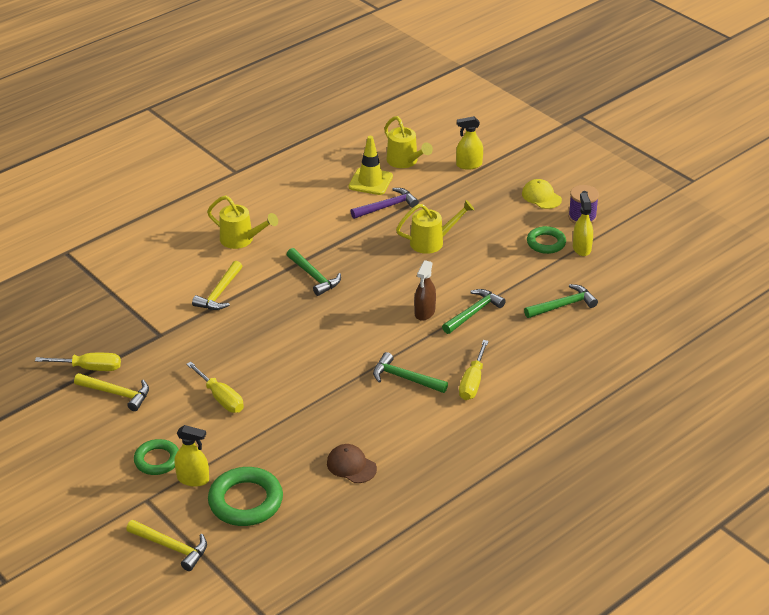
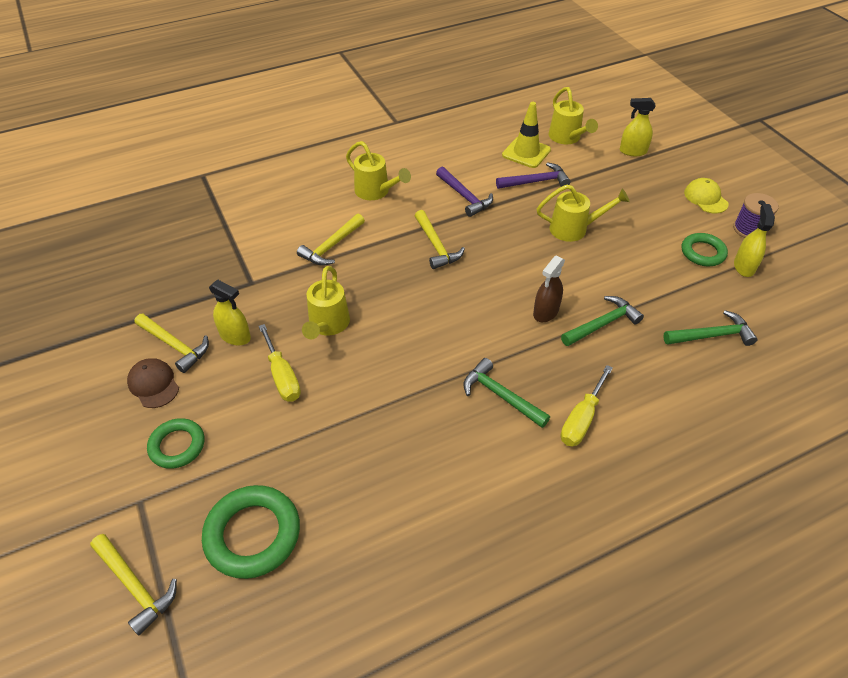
camera: 15 degrees right, 10 degrees up
yellow screwdriver [35,353,121,371] -> none
yellow spray bottle [174,425,209,487] -> yellow spray bottle moved to [209,280,251,345]
green hammer [286,248,341,296] -> yellow hammer [415,210,465,269]
brown cap [327,444,377,483] -> brown cap moved to [127,358,179,408]
none -> yellow watering can [302,266,350,339]
none -> purple hammer [436,167,493,217]

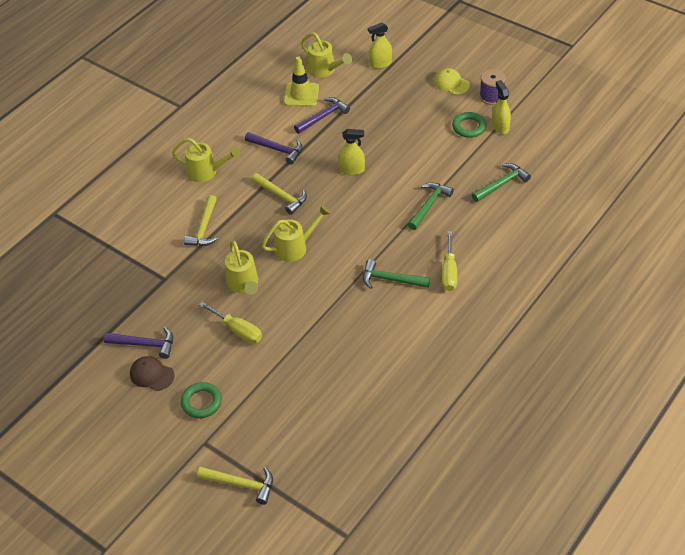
camera: 25 degrees left, 0 degrees up
yellow hammer [134,313,209,373] -> purple hammer [104,327,173,359]
green ring [202,485,300,579] -> none
yellow spray bottle [209,280,251,345] -> yellow spray bottle moved to [339,129,365,175]
brown spray bottle [533,256,565,322] -> none
yellow watering can [537,184,630,242] -> yellow watering can moved to [262,205,331,262]

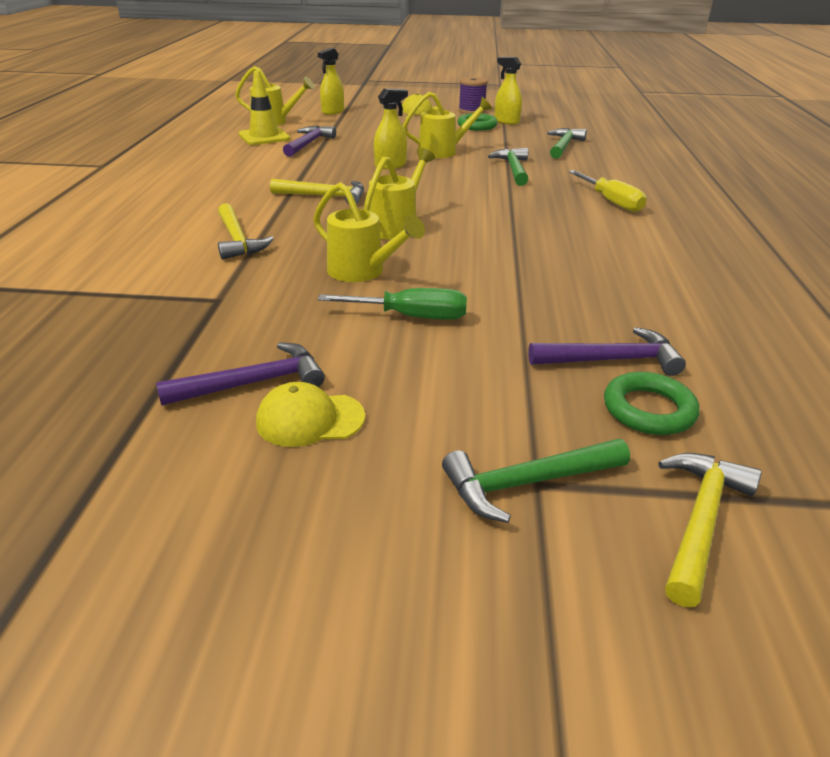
camera: 35 degrees left, 15 degrees down
brown cap [130,356,175,391] -> yellow cap [256,382,365,447]
yellow watering can [172,138,240,182] -> yellow watering can moved to [403,92,492,158]
green ring [181,382,222,418] -> green ring moved to [604,372,699,435]
yellow hammer [197,467,273,505] -> yellow hammer turned 45 degrees counterclockwise [658,453,762,607]
yellow screwdriver [199,302,262,343] -> green screwdriver [318,288,467,320]
purple hammer [245,132,303,164] -> purple hammer moved to [528,327,686,376]
green hammer [363,259,430,289] -> green hammer moved to [442,439,630,523]

